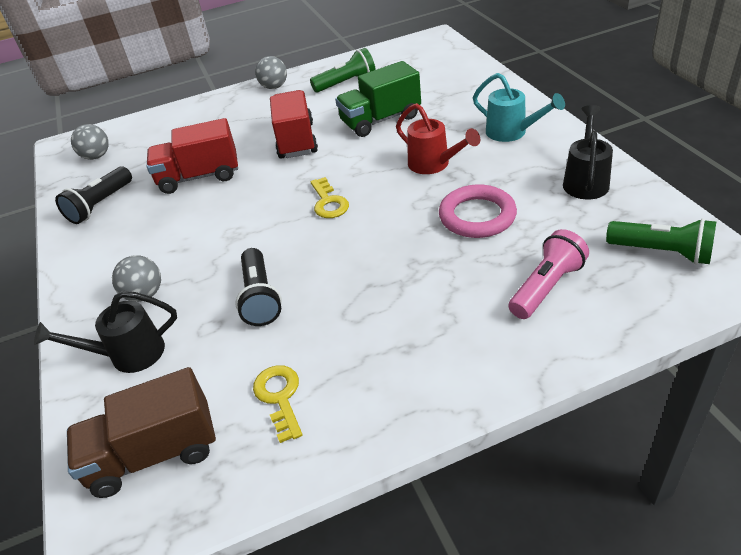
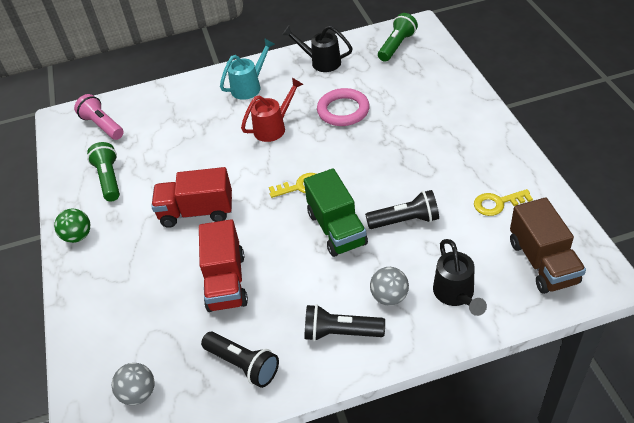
camera: 85 degrees left, 5 degrees up
grey ball [255,56,287,89] -> green ball [54,208,90,243]
green truck [335,61,421,137] -> green truck moved to [304,168,368,257]
pink flashlight [508,229,589,319] -> pink flashlight moved to [74,94,124,140]
none -> black flashlight [305,304,385,341]

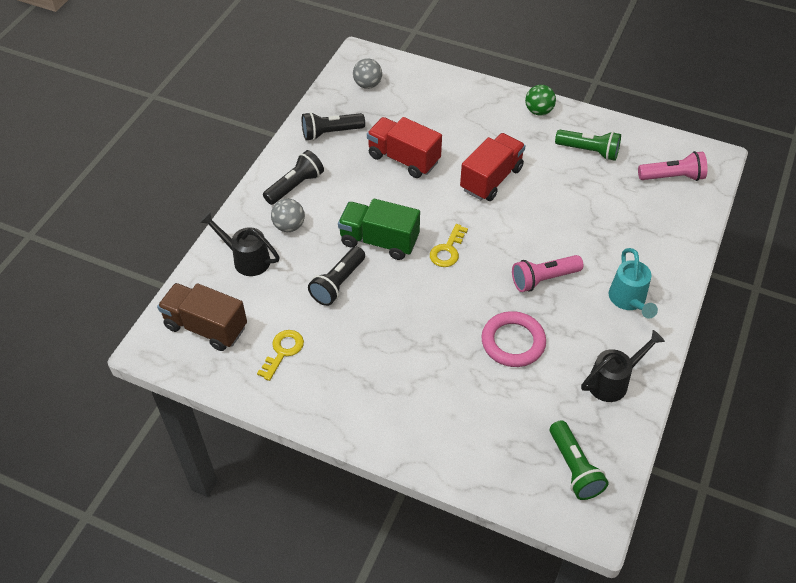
camera: 125 degrees right, 5 degrees up
red watering can [241,78,304,142] -> pink flashlight [512,255,584,292]

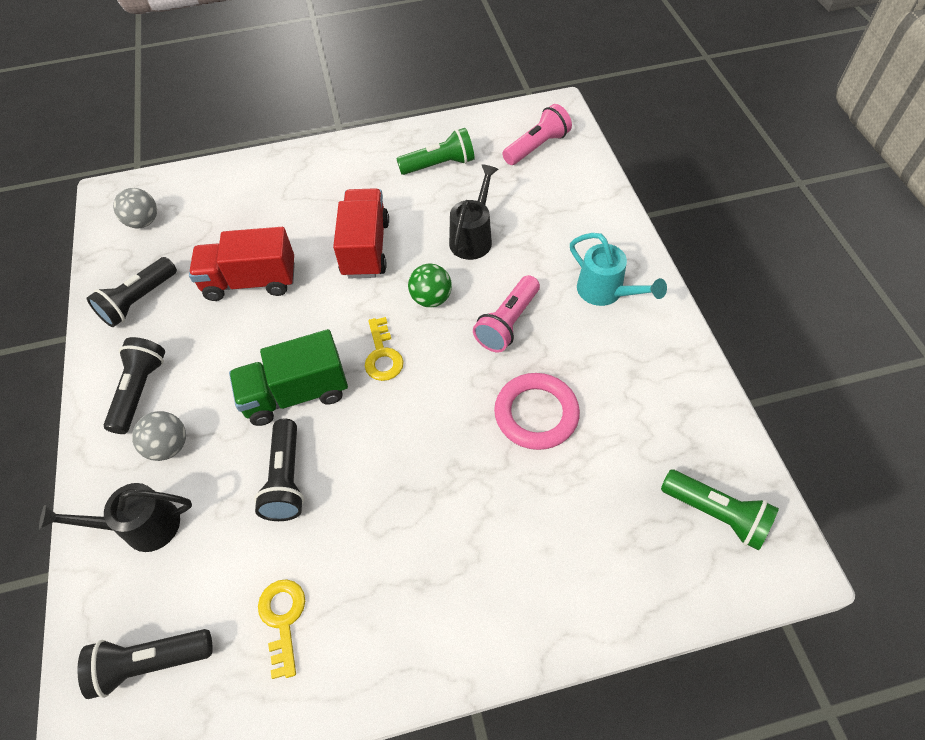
camera: 35 degrees left, 5 degrees up
brown truck [157,283,247,351] -> black flashlight [78,629,213,699]
green ball [525,85,556,116] -> green ball moved to [408,264,452,307]
black watering can [581,330,665,402] -> black watering can moved to [449,164,498,260]

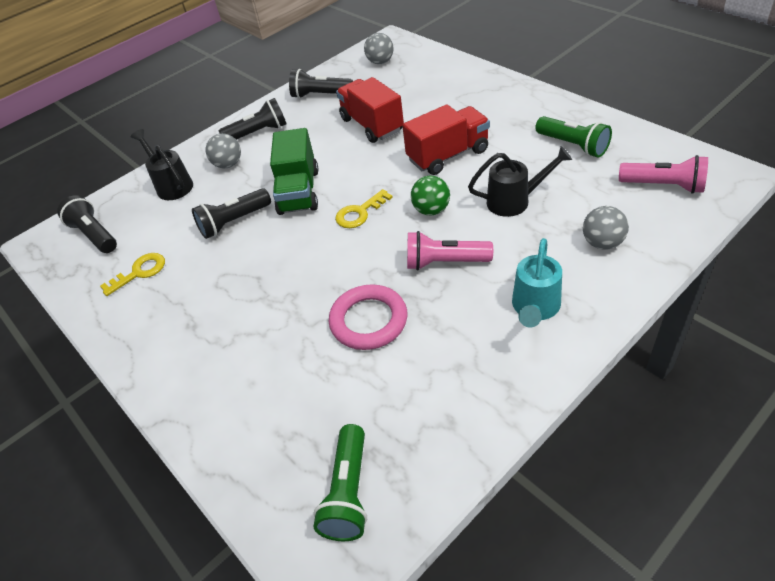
camera: 65 degrees right, 10 degrees down
green truck [229,329,348,426] -> green truck turned 135 degrees counterclockwise [270,128,318,215]
none -> grey ball [583,206,629,250]

